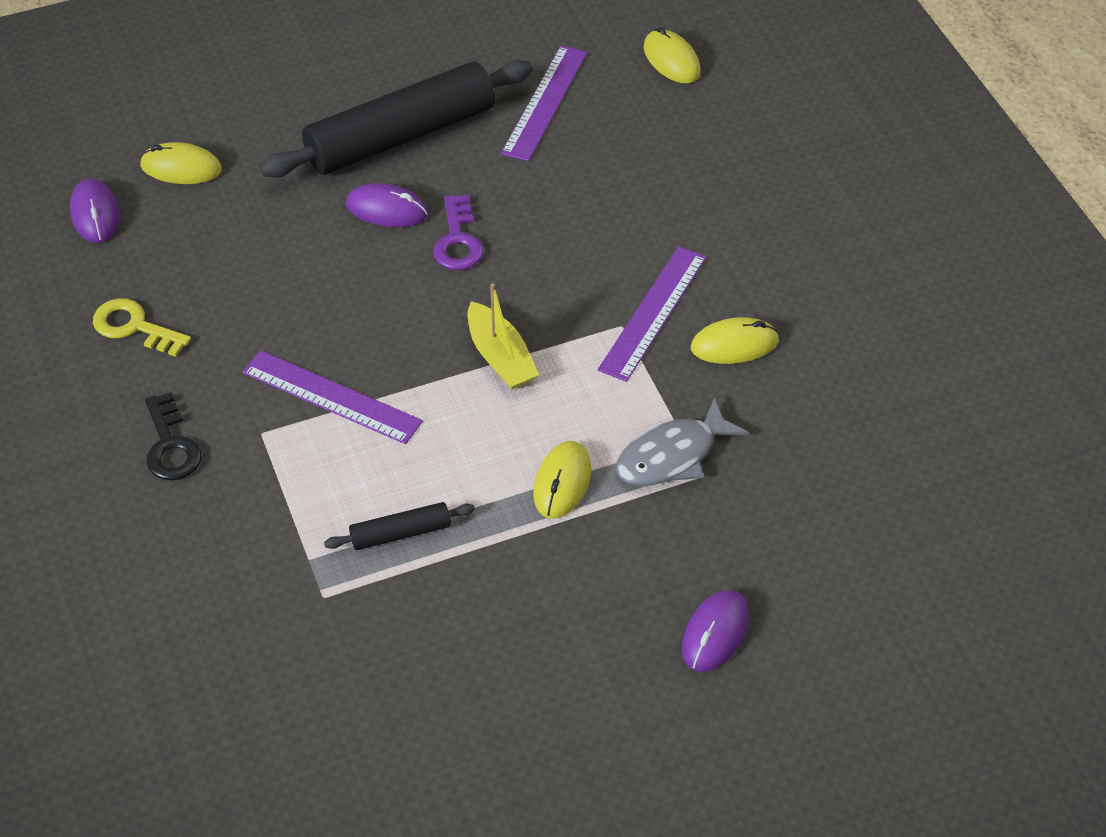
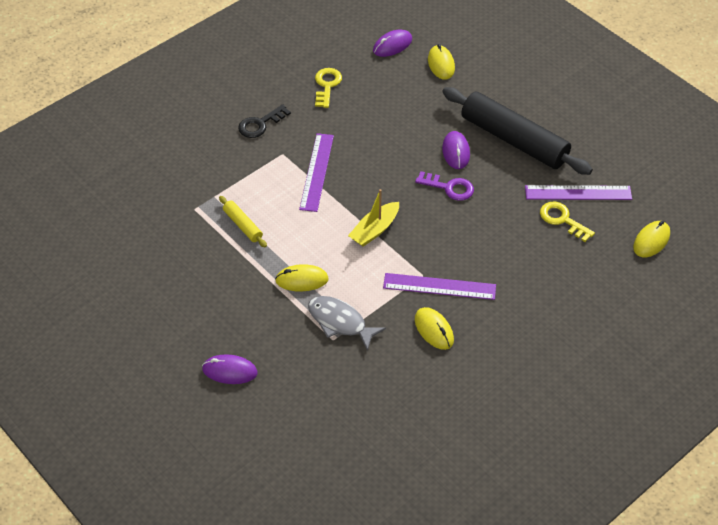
camera: 70 degrees right, 0 degrees up
black rolling pin [324,502,475,550] -> yellow rolling pin [219,196,267,247]
purple key [433,195,484,270] -> purple key turned 135 degrees counterclockwise [415,171,474,201]
none -> yellow key [540,202,595,242]

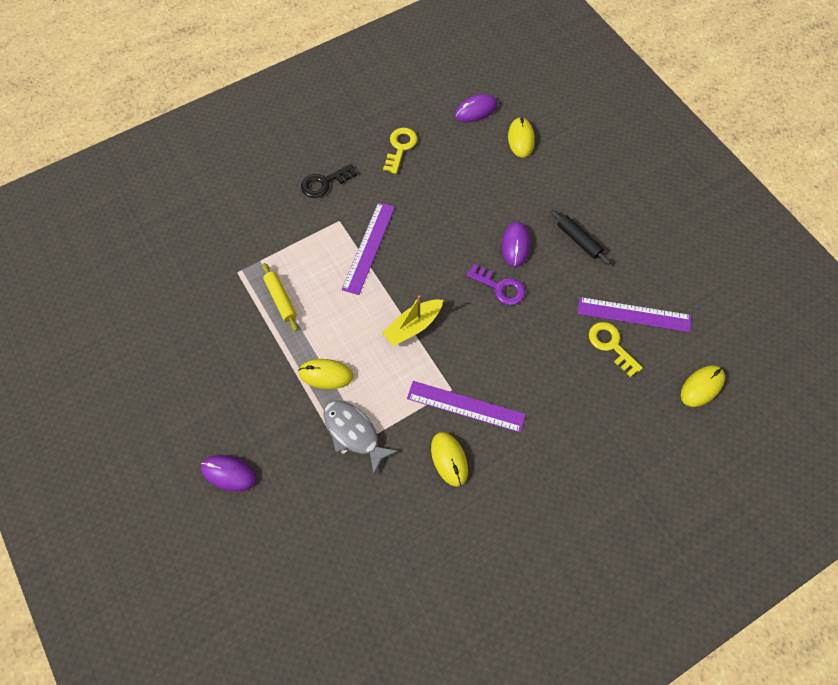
camera: 10 degrees right, 15 degrees up
black rolling pin [442,87,593,175] -> black rolling pin [551,210,611,265], size x0.43

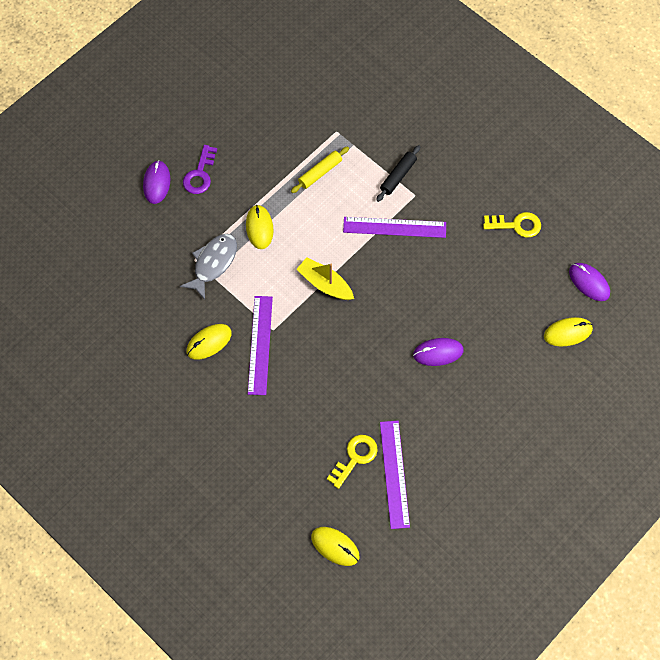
camera: 75 degrees right, 0 degrees up
black key [301,164,357,198] -> none
purple key [466,264,525,305] -> purple key moved to [183,145,217,194]
black rolling pin [551,210,611,265] -> black rolling pin moved to [376,145,420,202]

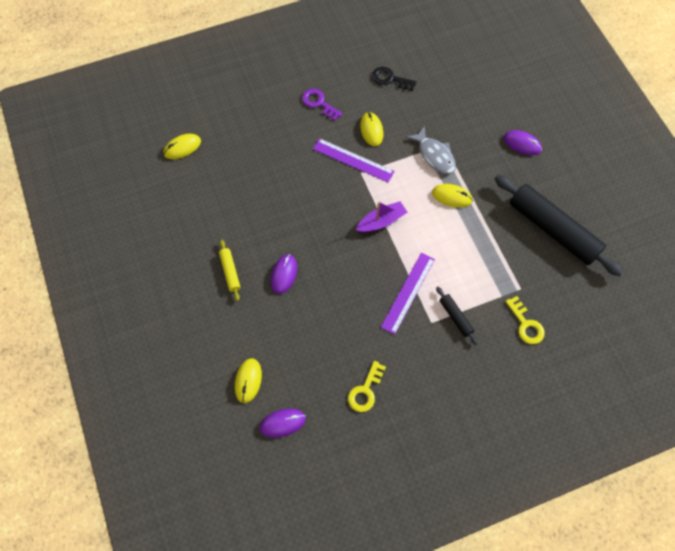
camera: 115 degrees right, 0 degrees up
purple key [183,145,217,194] -> purple key moved to [302,89,342,121]
yellow rolling pin [291,147,349,193] -> yellow rolling pin moved to [219,240,240,301]
yellow boat [296,257,354,300] -> purple boat [356,201,407,232]
yellow key [327,435,378,489] -> yellow key moved to [506,296,545,344]
purple ruler [380,421,410,529] -> none
none -> black key [372,67,417,91]
none -> black rolling pin [495,175,623,276]

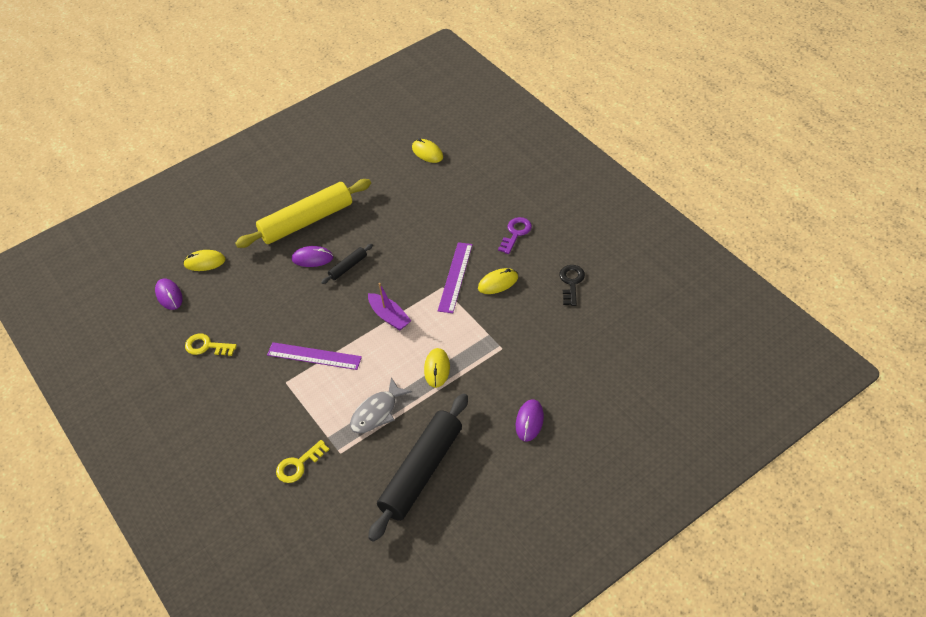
camera: 80 degrees right, 15 degrees down
yellow rolling pin [219,240,240,301] -> yellow rolling pin [235,179,371,248], size x2.31
grey fish [406,126,456,174] -> grey fish moved to [350,378,412,433]
black rolling pin [436,287,478,345] -> black rolling pin moved to [321,244,373,284]

